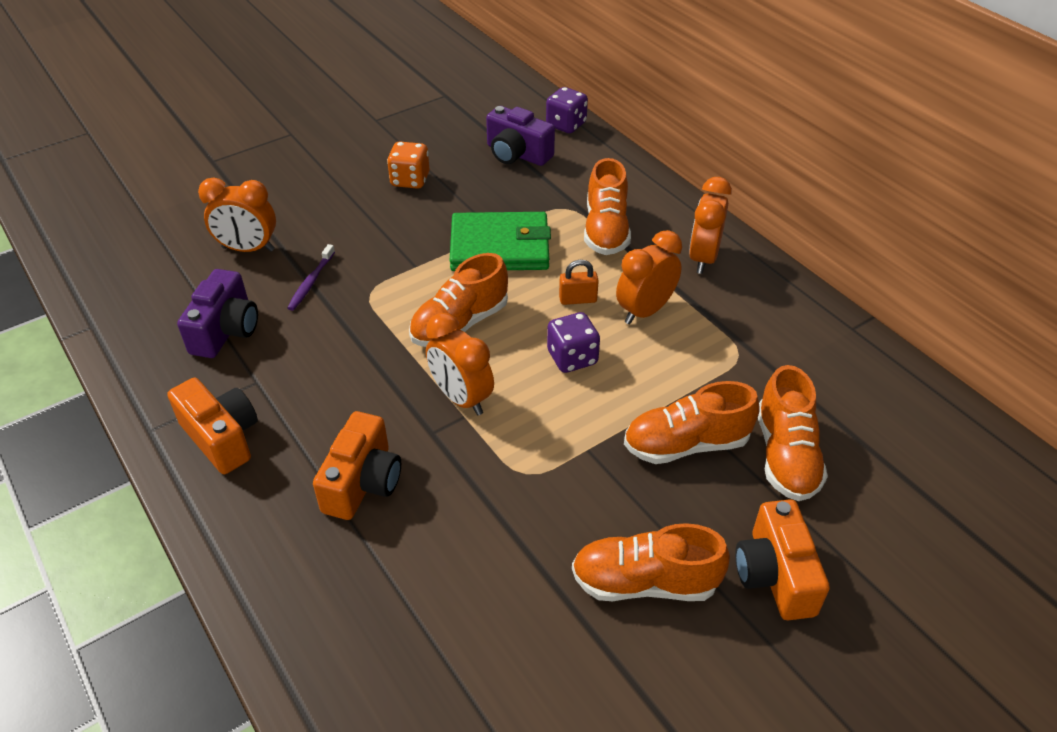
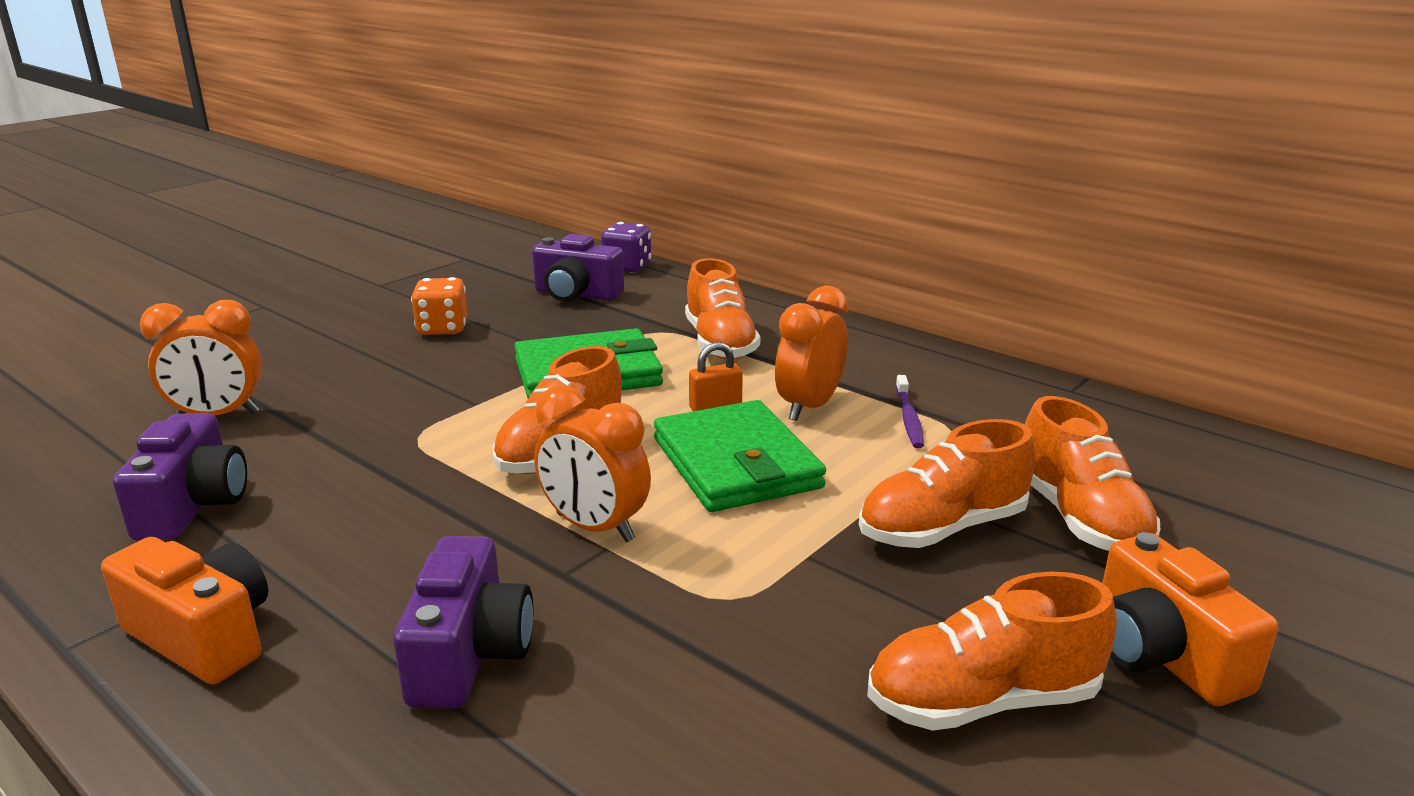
camera: 15 degrees left, 20 degrees down
purple toothbrush [287,244,335,311] -> purple toothbrush moved to [896,375,924,448]
orange camera [313,411,401,520] -> purple camera [393,536,533,709]
purple dice [547,312,600,373] -> green wallet [654,400,826,512]
orange clock [689,177,732,274] -> none

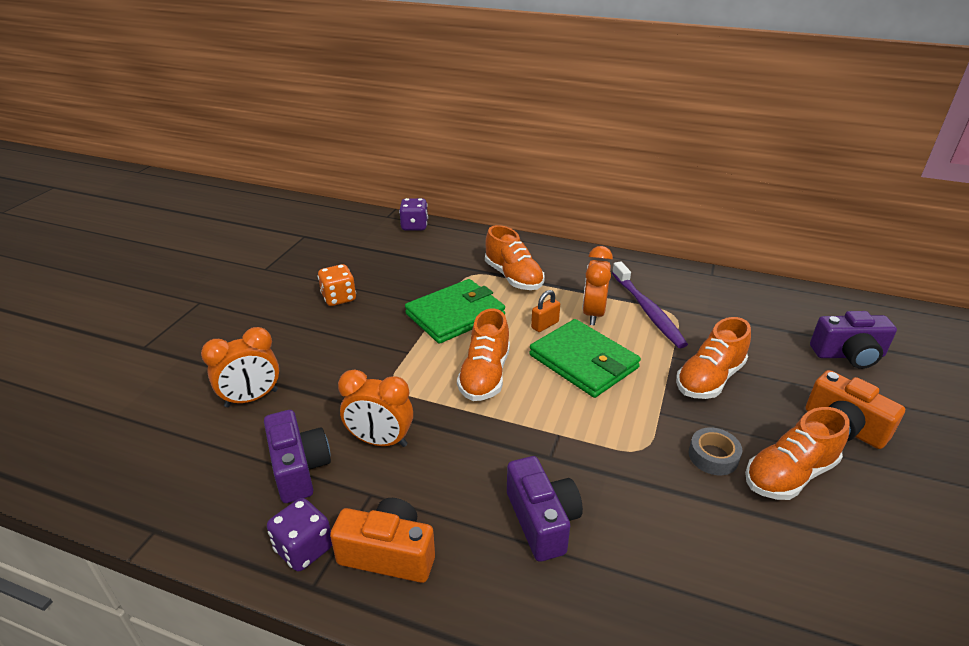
camera: 20 degrees left, 10 degrees up
purple camera [532,234,624,302] -> purple camera moved to [810,311,897,369]
orange clock [534,385,651,542] -> orange clock moved to [338,369,413,447]
purple toothbrush [896,375,924,448] -> purple toothbrush [612,262,688,348], size x1.85
orange shoe [1025,396,1160,551] -> none
none -> purple dice [267,498,332,571]
none -> grey tape [689,428,742,475]

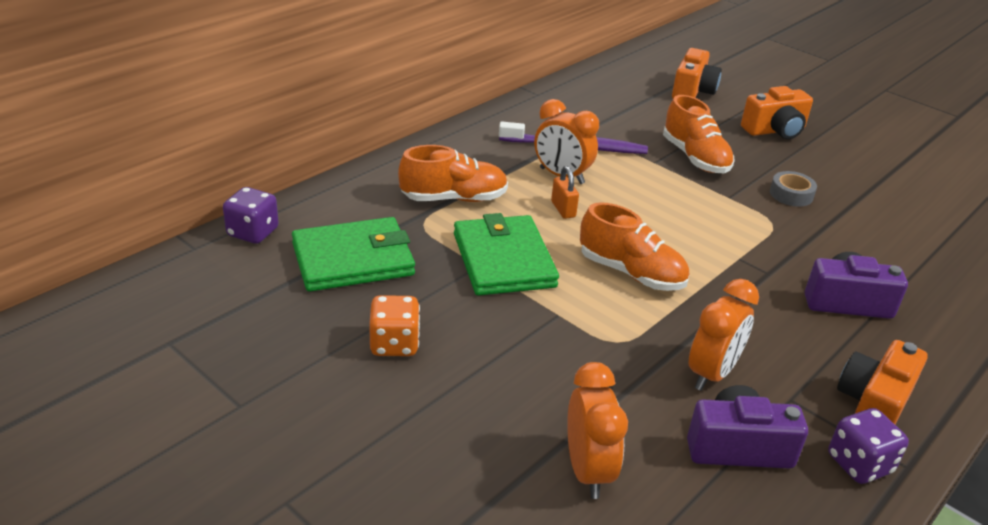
camera: 70 degrees left, 0 degrees up
green wallet [529,319,641,398] -> green wallet moved to [292,217,415,292]
orange shoe [745,407,850,500] -> none
purple camera [810,311,897,369] -> orange camera [672,48,722,98]

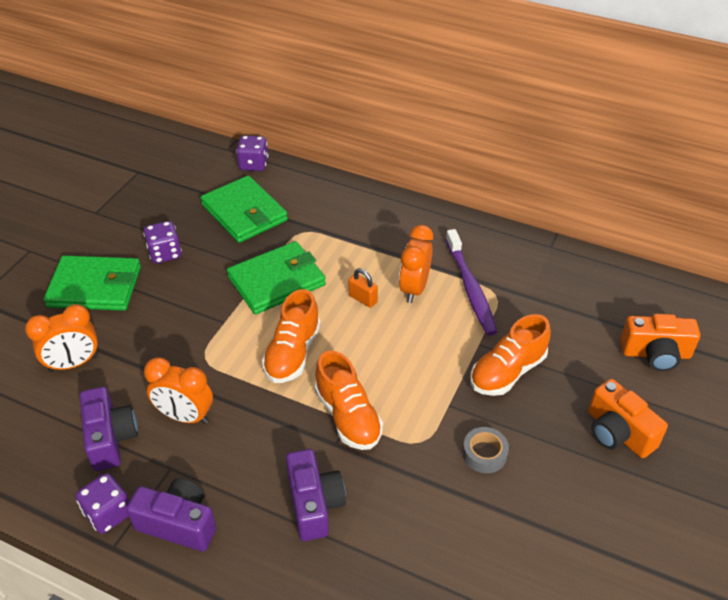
camera: 75 degrees right, 10 degrees up
orange dice [369,295,420,356] -> purple dice [143,221,182,264]
orange shoe [398,145,508,202] -> orange shoe moved to [315,350,383,450]
orange padlock [551,166,579,219] -> orange padlock turned 75 degrees clockwise [349,268,378,308]
orange camera [837,340,928,424] -> purple camera [126,478,216,551]
none -> green wallet [44,256,141,311]

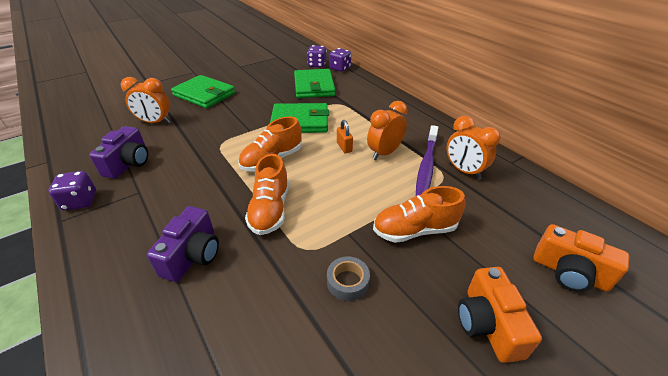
camera: 30 degrees right, 5 degrees down
purple camera [126,478,216,551] -> none
purple dice [143,221,182,264] -> purple dice moved to [307,45,327,68]
orange clock [144,357,213,424] -> orange clock moved to [447,116,501,179]

